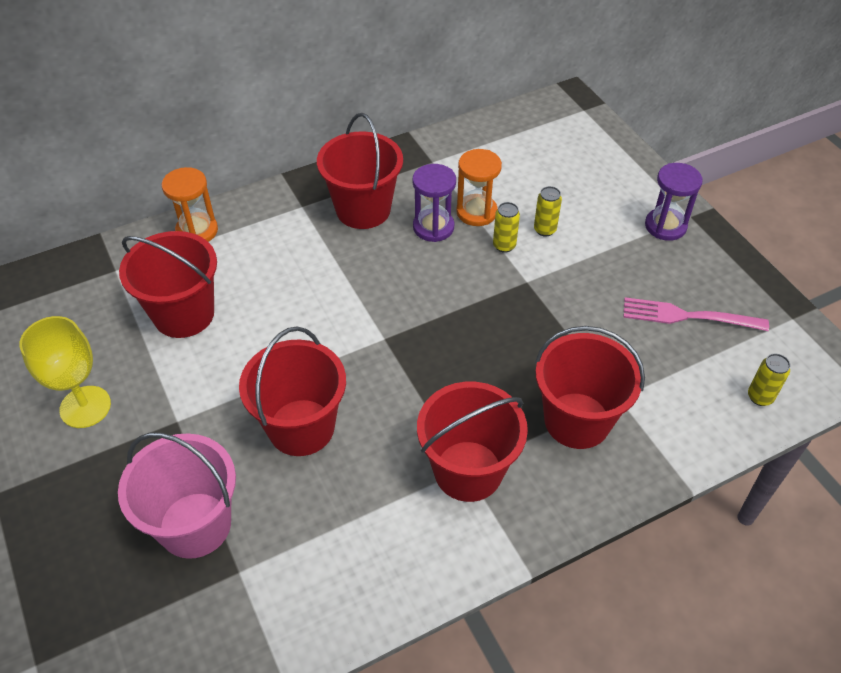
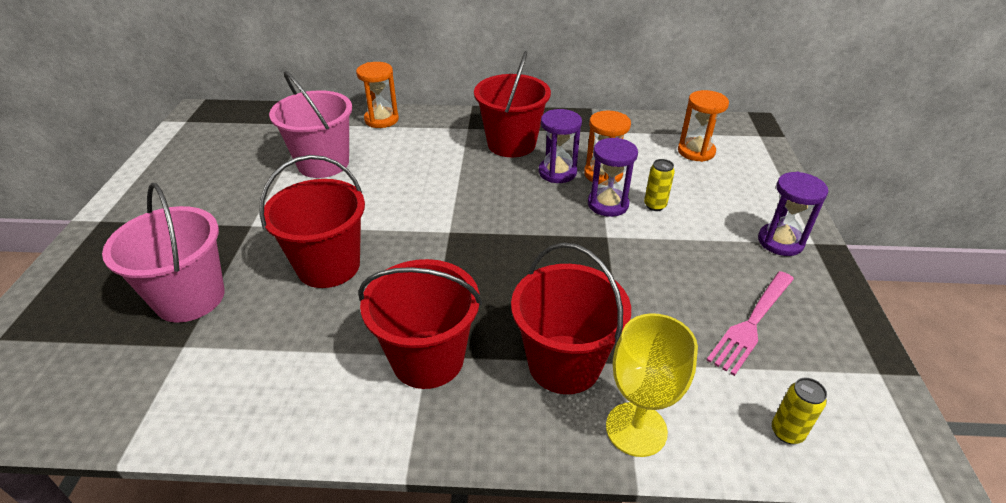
camera: 30 degrees right, 10 degrees down
yellow goblet [19,316,111,428] -> yellow goblet moved to [606,313,698,457]
red bucket [119,231,217,338] -> pink bucket [269,71,352,178]
yellow can [493,202,520,253] -> purple hourglass [588,138,638,217]
pink fork [623,297,769,331] -> pink fork turned 90 degrees counterclockwise [707,271,794,376]
none -> orange hourglass [678,90,729,162]

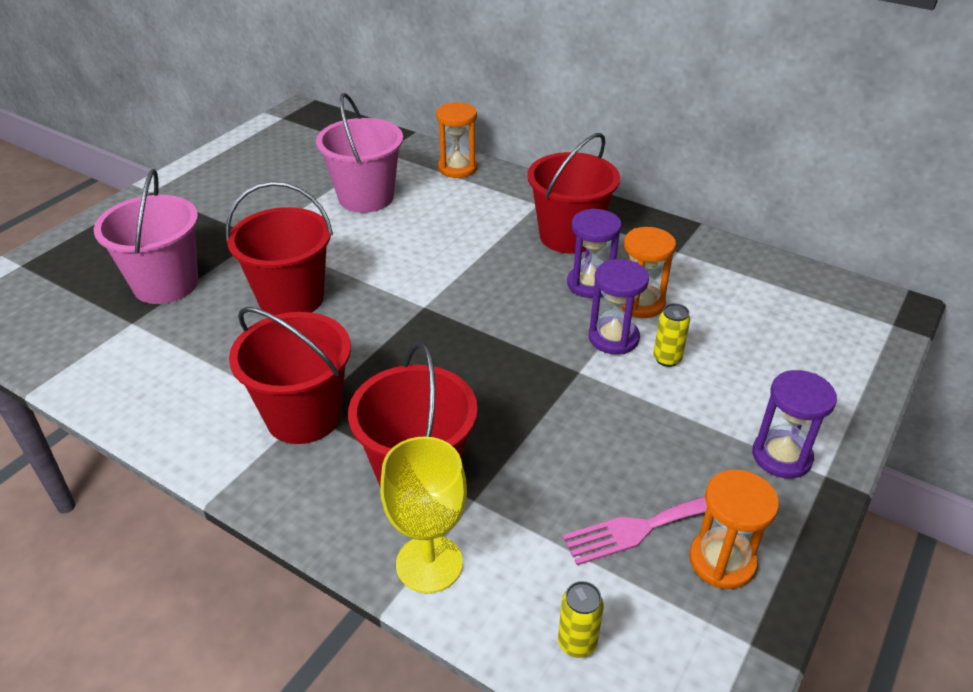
camera: 30 degrees right, 0 degrees up
orange hourglass [678,90,729,162] -> orange hourglass moved to [689,470,779,589]

